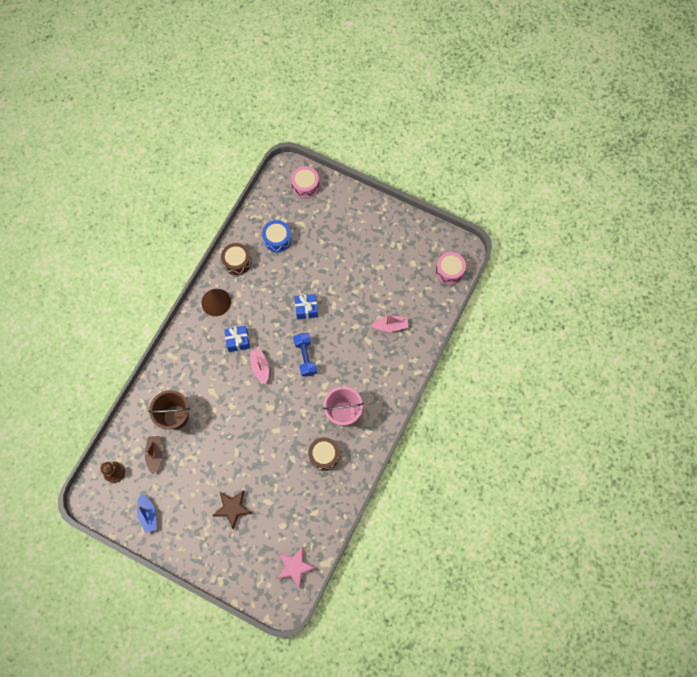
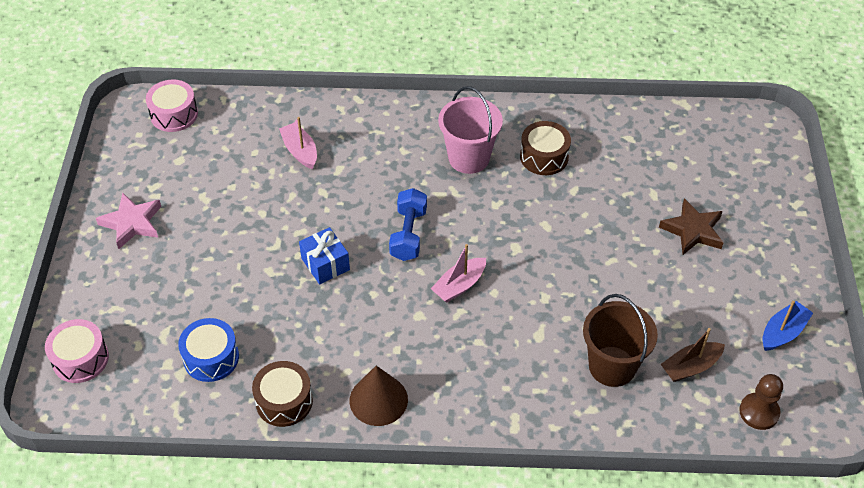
camera: 115 degrees left, 20 degrees down
blue gift [224,326,250,352] -> none
pink star [277,547,316,588] -> pink star moved to [96,192,161,249]
blue dumbbell [293,333,317,377] -> blue dumbbell turned 45 degrees counterclockwise [389,188,427,261]

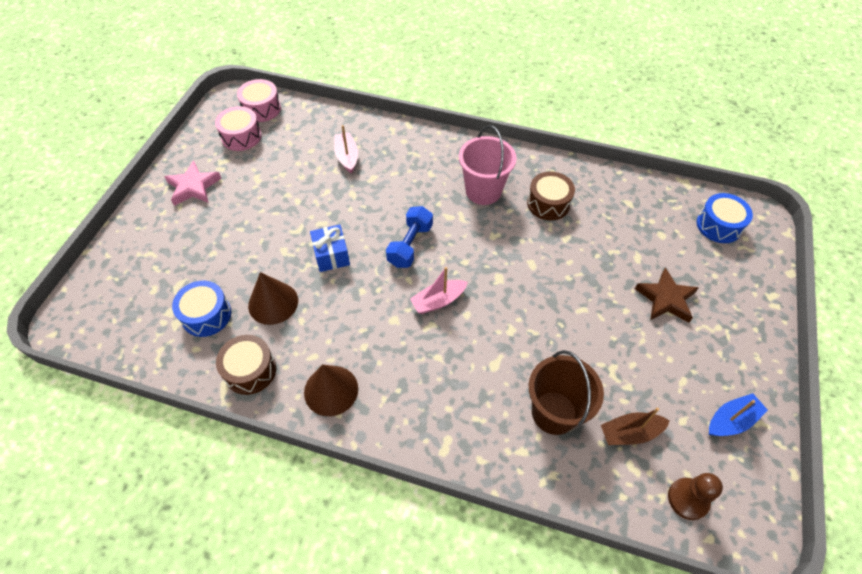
camera: 15 degrees right, 5 degrees up
pink drum [45,319,109,383] -> pink drum moved to [215,106,262,151]
none -> brown cone [248,272,298,325]
none -> blue drum [697,193,753,243]

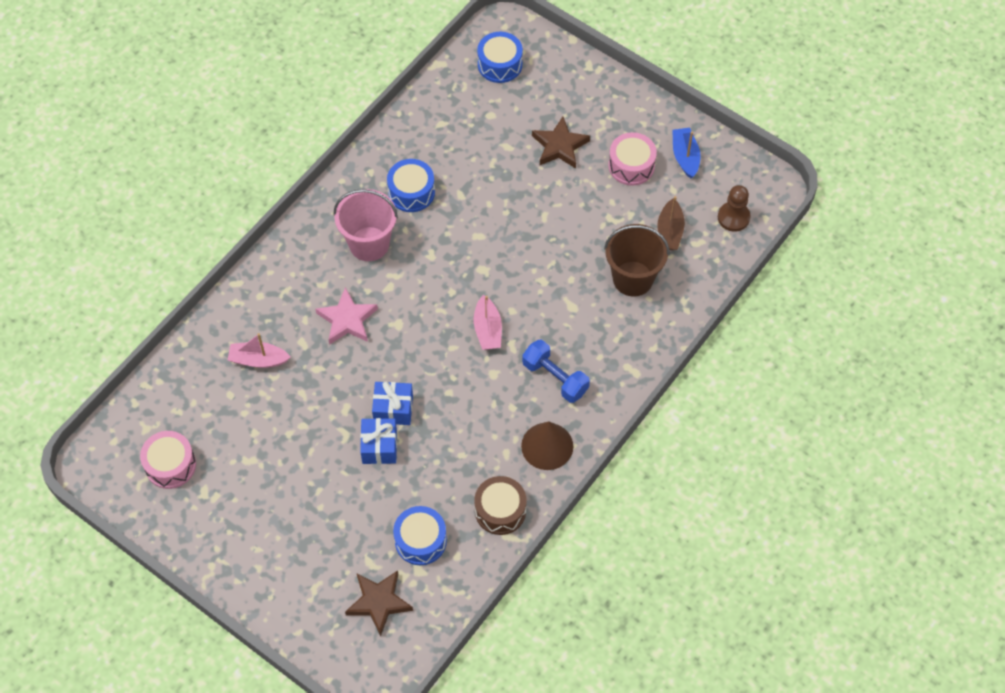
camera: 70 degrees left, 5 degrees up
pink star [164,160,222,206] -> pink star moved to [315,287,378,345]
pink drum [237,79,281,122] -> pink drum moved to [608,132,657,186]
brown cone [248,272,298,325] -> none
blue dumbbell [386,206,433,268] -> blue dumbbell moved to [522,340,590,403]
brown drum [527,172,575,220] -> blue drum [387,159,435,212]
none -> brown star [345,571,413,637]
none -> blue gift [360,418,397,464]

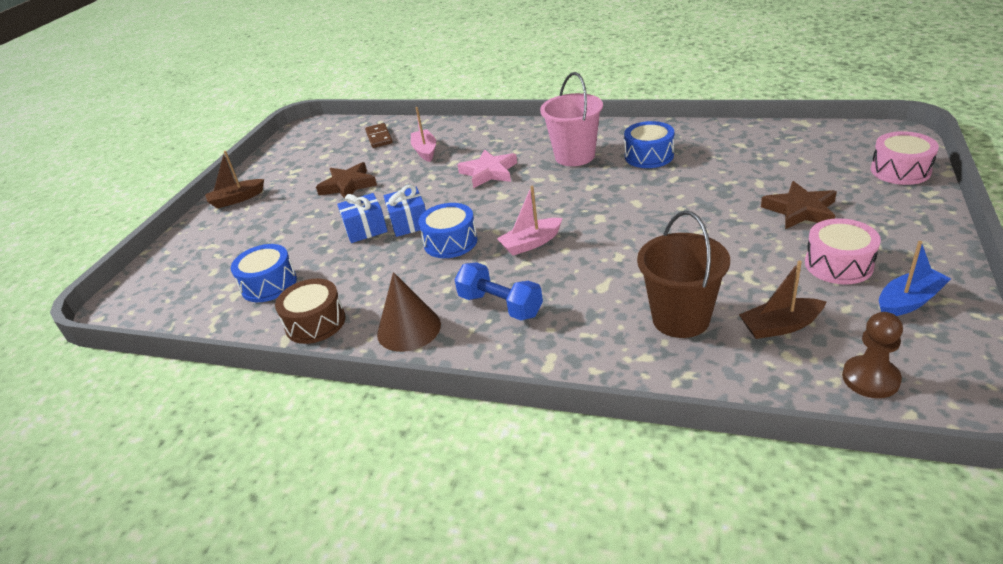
camera: 75 degrees right, 25 degrees down
pink drum [140,431,196,489] -> pink drum moved to [871,131,939,185]
brown star [345,571,413,637] -> brown star moved to [316,162,377,199]
blue drum [477,32,523,83] -> blue drum moved to [418,203,478,258]
blue dumbbell [522,340,590,403] -> blue dumbbell turned 75 degrees counterclockwise [454,262,543,320]
none -> brown boat [205,150,264,209]
none -> brown domino [365,123,393,148]

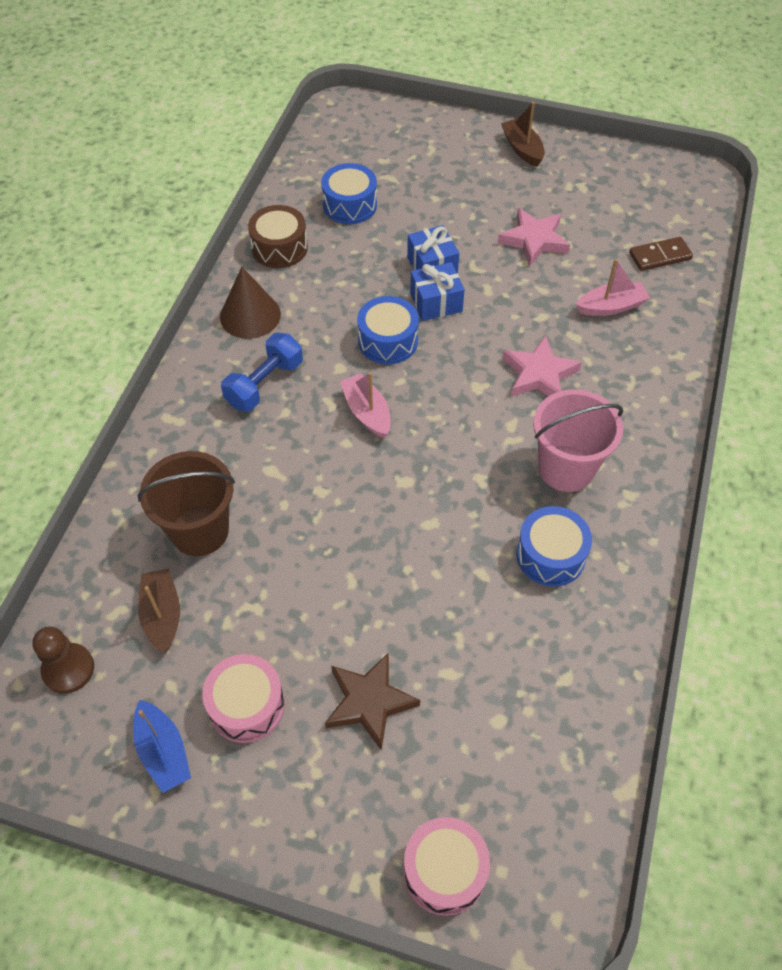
camera: 85 degrees right, 20 degrees up
brown star [316,162,377,199] -> pink star [498,208,570,266]

